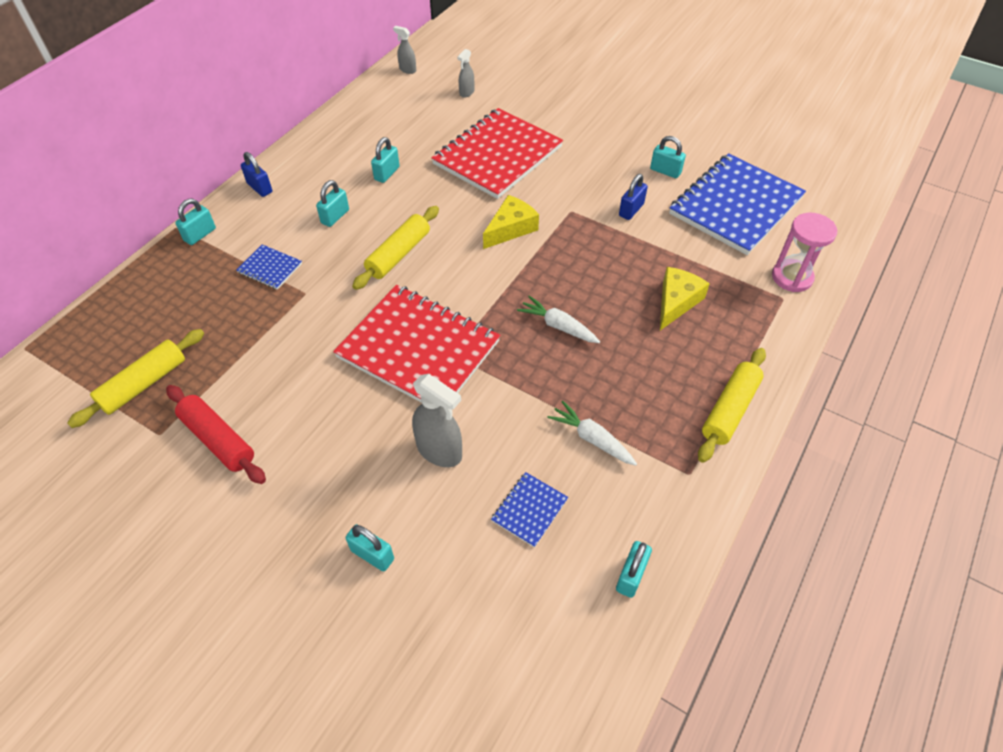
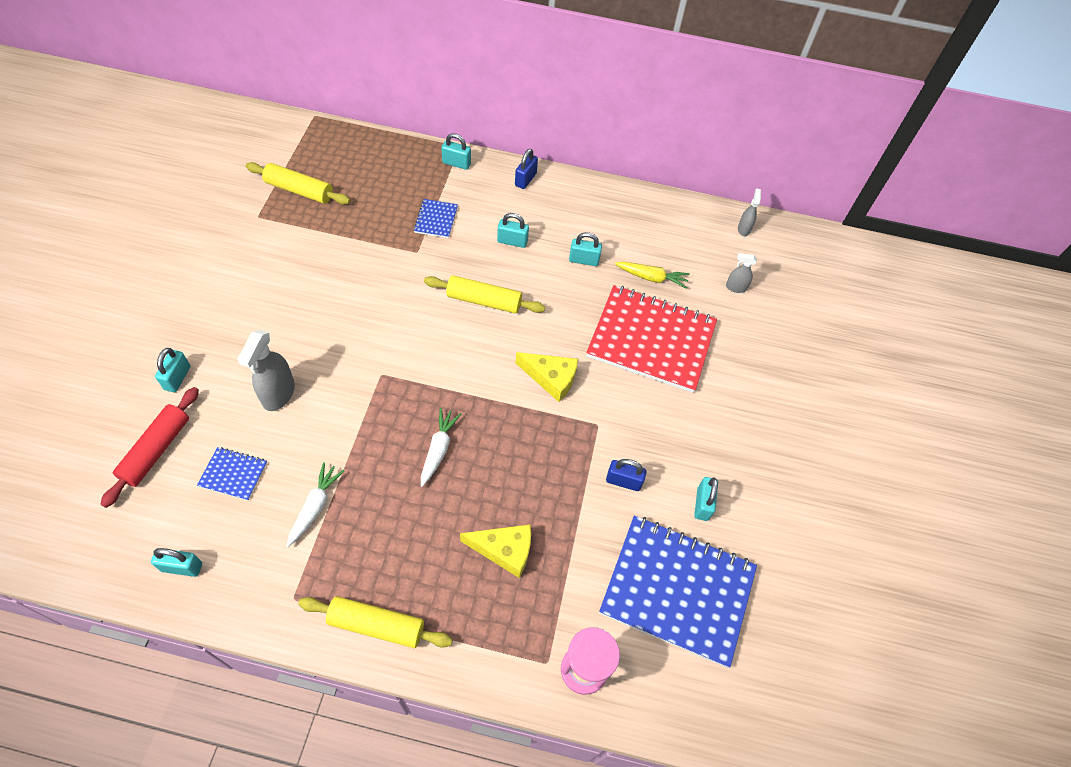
camera: 65 degrees right, 5 degrees up
red rolling pin [166,385,266,484] -> red rolling pin moved to [100,387,199,508]
red notebook [333,285,500,403] -> none
none -> yellow carrot [615,262,690,289]

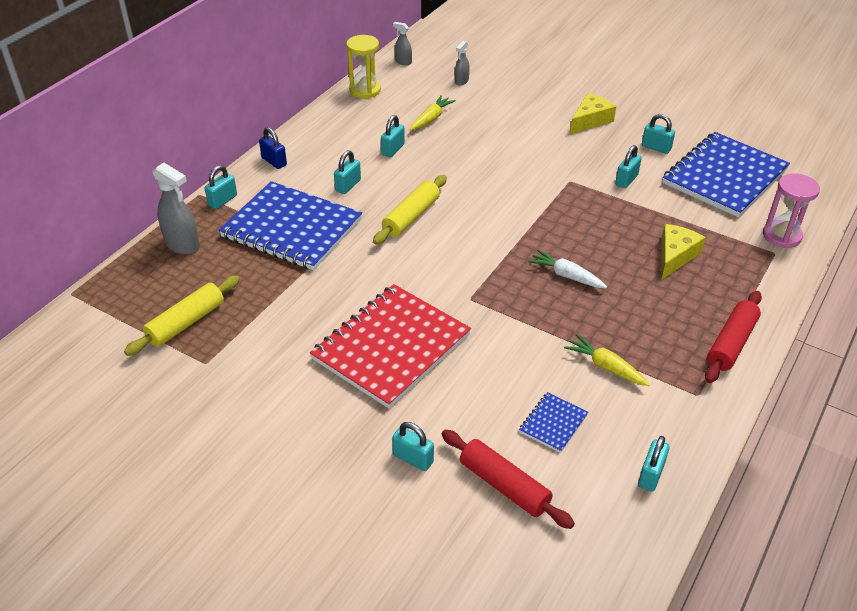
camera: 65 degrees left, 15 degrees down
grey spray bottle [237,330,295,411] -> grey spray bottle moved to [152,163,200,254]
white carrot [287,462,345,547] -> yellow carrot [564,334,650,386]
yellow rolling pin [298,596,453,648] -> red rolling pin [705,291,762,383]
blue notebook [414,199,458,238] -> blue notebook [219,181,362,270], size x2.36
yellow cheese [516,352,578,402] -> yellow cheese moved to [570,93,616,134]
red notebook [586,285,717,393] -> red notebook moved to [310,284,471,408]
blue padlock [606,459,647,491] -> turquoise padlock [615,145,642,188]
none -> yellow hourglass [346,35,381,98]

